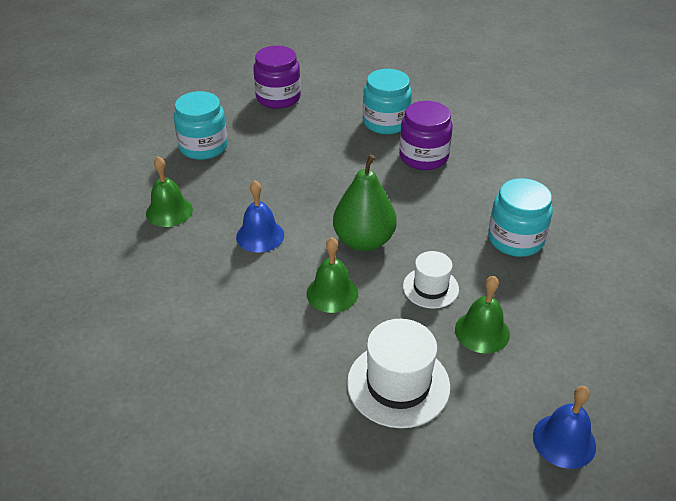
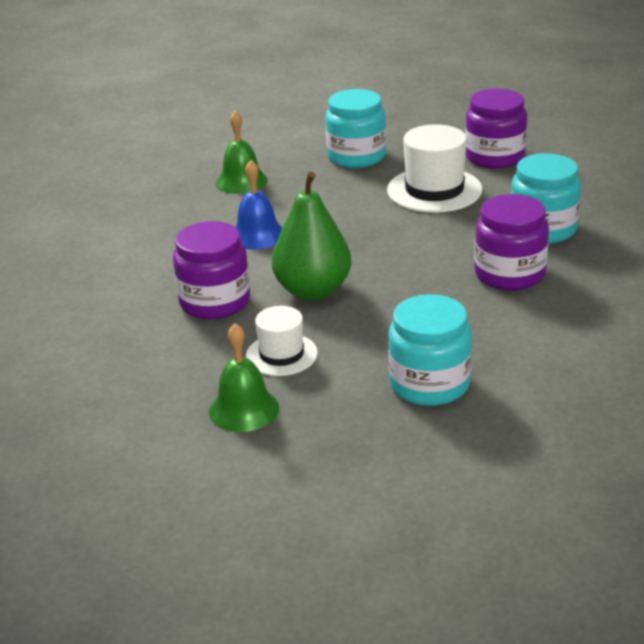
camera: 60 degrees right, 10 degrees down
green bell [307,237,358,313] -> purple jar [173,221,250,319]
white hat [347,319,450,428] -> white hat moved to [387,124,482,213]
blue bell [533,386,596,469] -> none

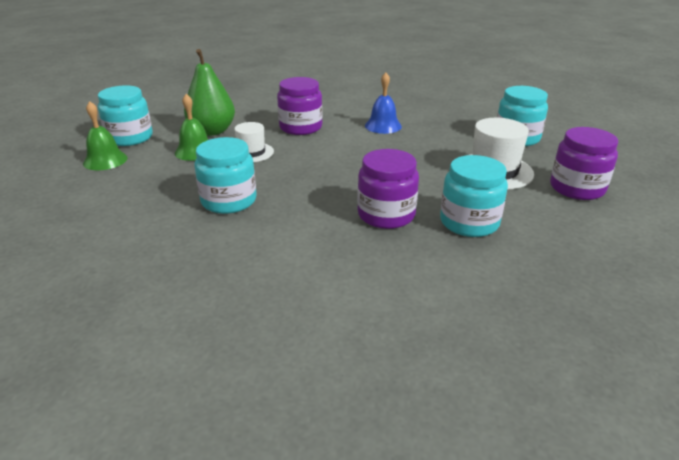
camera: 70 degrees right, 0 degrees up
green bell [216,110,268,194] -> green bell moved to [83,101,128,170]
green pear [272,172,352,300] -> green pear moved to [184,49,235,136]
none -> turquoise jar [98,85,153,146]

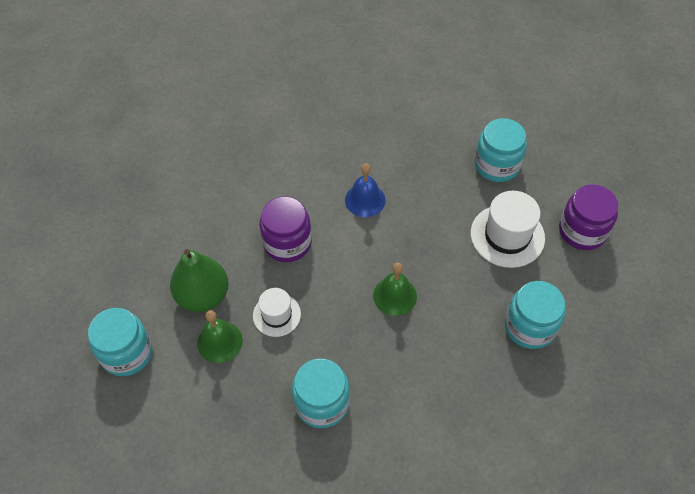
camera: 30 degrees left, 25 degrees up
green bell [83,101,128,170] -> green bell moved to [373,263,417,316]
purple jar [357,149,419,229] -> none

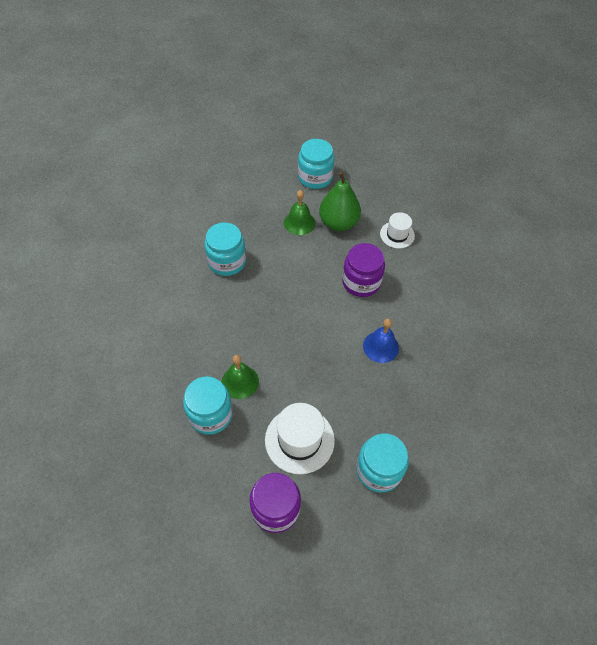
camera: 110 degrees right, 0 degrees up
white hat [253,288,301,337] -> white hat moved to [380,212,415,249]
green bell [373,263,417,316] -> green bell moved to [222,355,259,399]

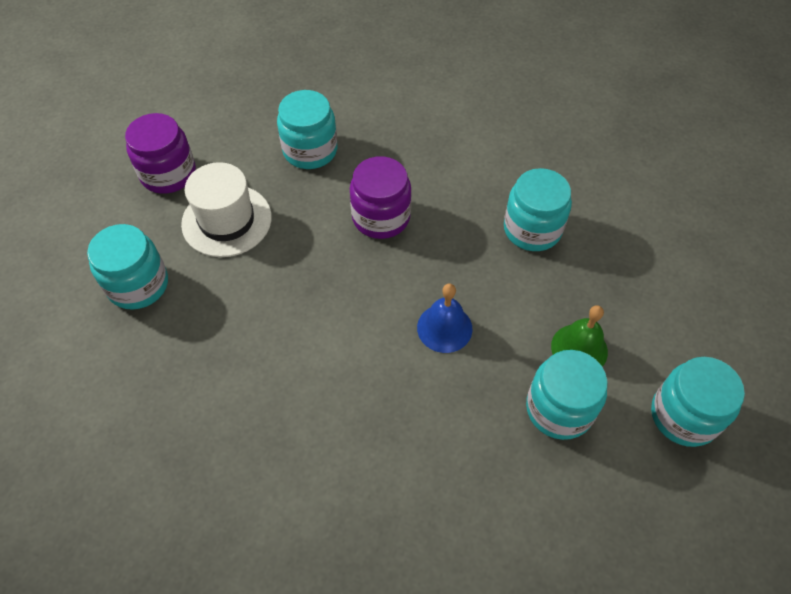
camera: 115 degrees right, 0 degrees up
green bell [222,355,259,399] -> none
green pear [319,172,361,231] -> turquoise jar [526,350,608,440]
purple jar [342,243,385,297] -> purple jar moved to [350,156,412,239]
blue bell [363,319,399,363] -> blue bell moved to [417,283,472,353]
white hat [380,212,415,249] -> none

